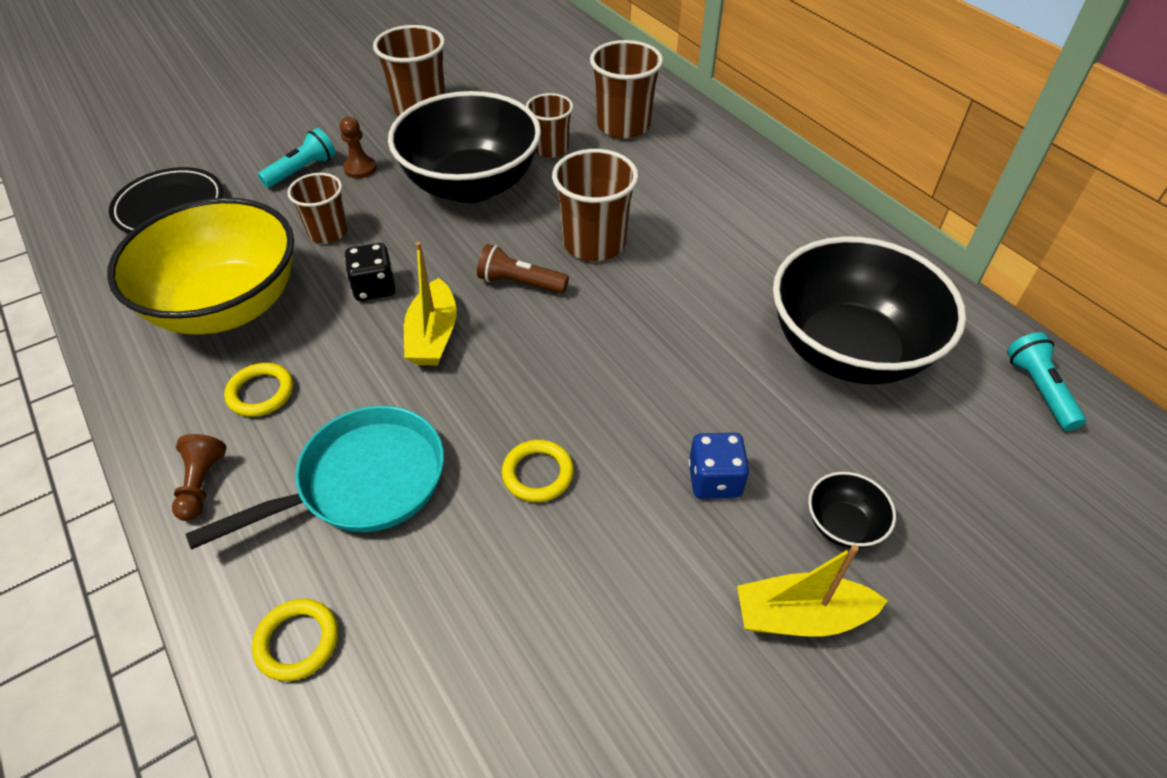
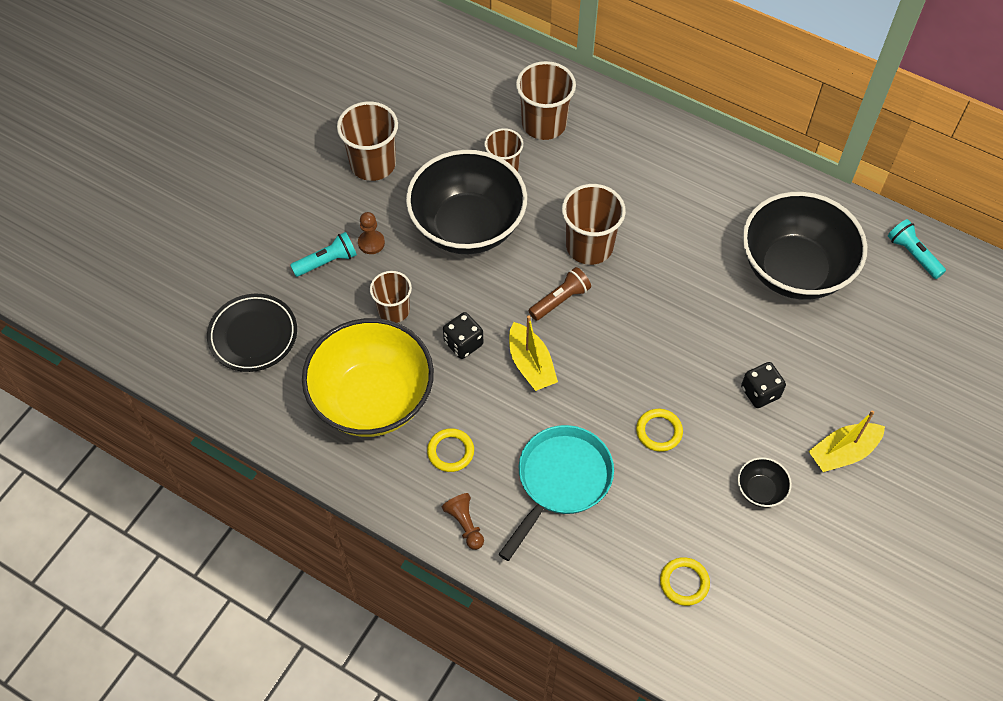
camera: 25 degrees left, 10 degrees up
yellow ring [252,599,338,681] -> yellow ring moved to [660,557,710,606]
turquoise flashlight [258,128,336,188] -> turquoise flashlight turned 45 degrees clockwise [290,232,357,277]
brown flashlight [477,244,569,294] -> brown flashlight turned 150 degrees clockwise [529,267,591,321]
blue dice [688,433,749,499] -> black dice [741,362,786,408]
black bowl [808,472,896,549] -> black bowl moved to [738,457,792,507]

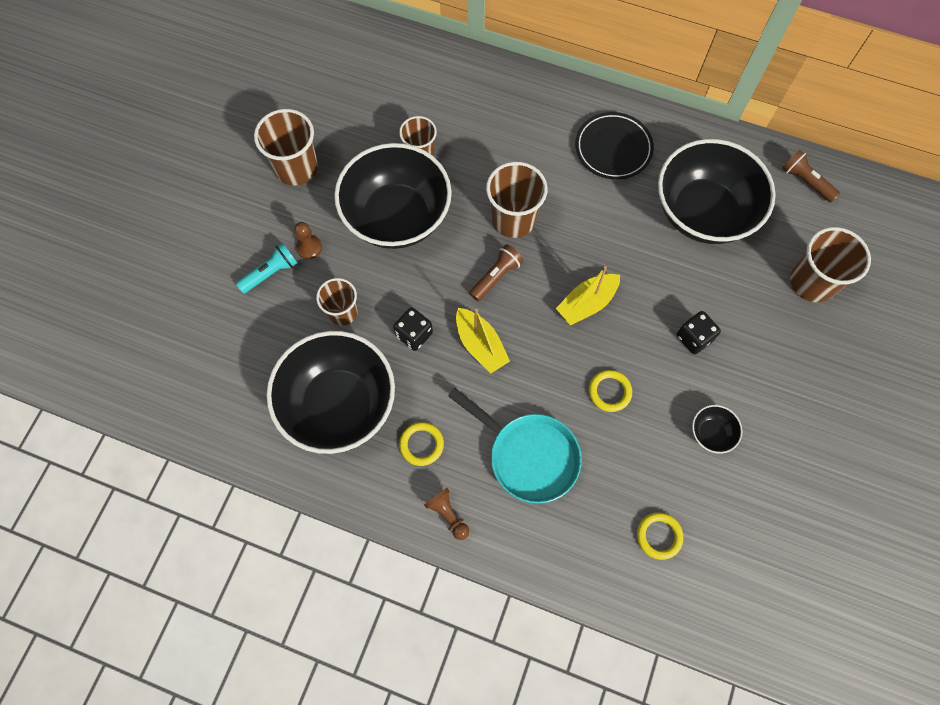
camera: 10 degrees left, 10 degrees up
black plate [207,294,297,372] -> black plate moved to [575,112,654,180]
yellow bowl [302,318,434,437] -> black bowl [266,331,395,454]
turquoise pan [498,425,614,561] -> turquoise pan turned 105 degrees clockwise [448,388,582,503]
brown cup [516,61,576,140] -> brown cup moved to [790,227,871,302]
yellow boat [808,411,885,472] -> yellow boat moved to [556,266,620,325]
turquoise flashlight [888,219,946,279] -> brown flashlight [782,150,840,202]

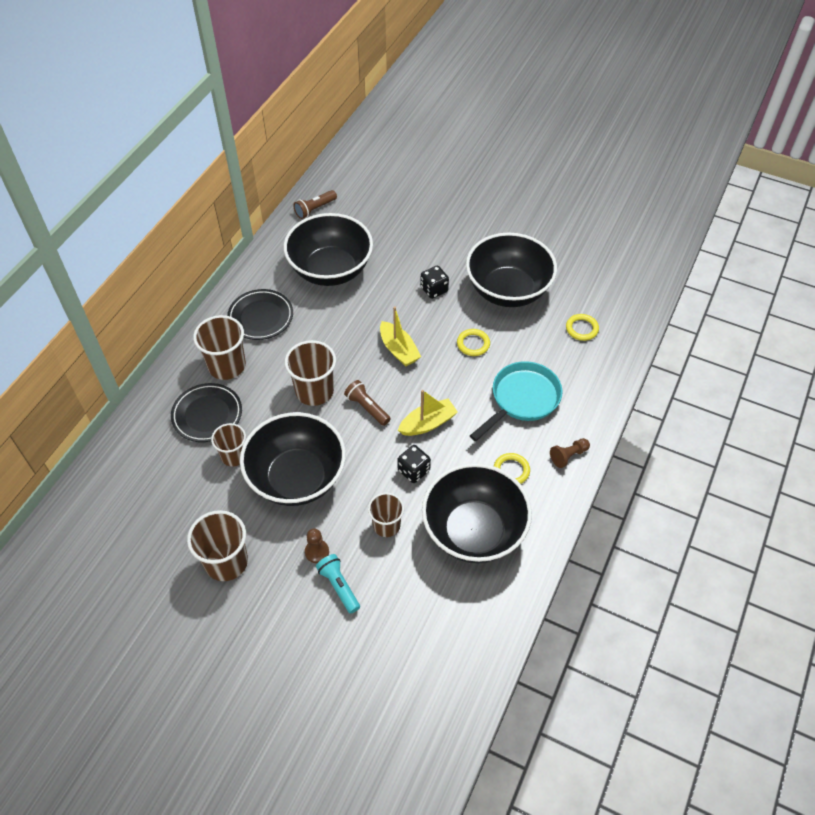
camera: 85 degrees left, 15 degrees down
black bowl [692,405,743,454] -> black bowl [466,232,557,307], size x2.50
brown cup [790,227,871,302] -> brown cup moved to [193,315,246,380]
none -> black plate [171,383,242,442]

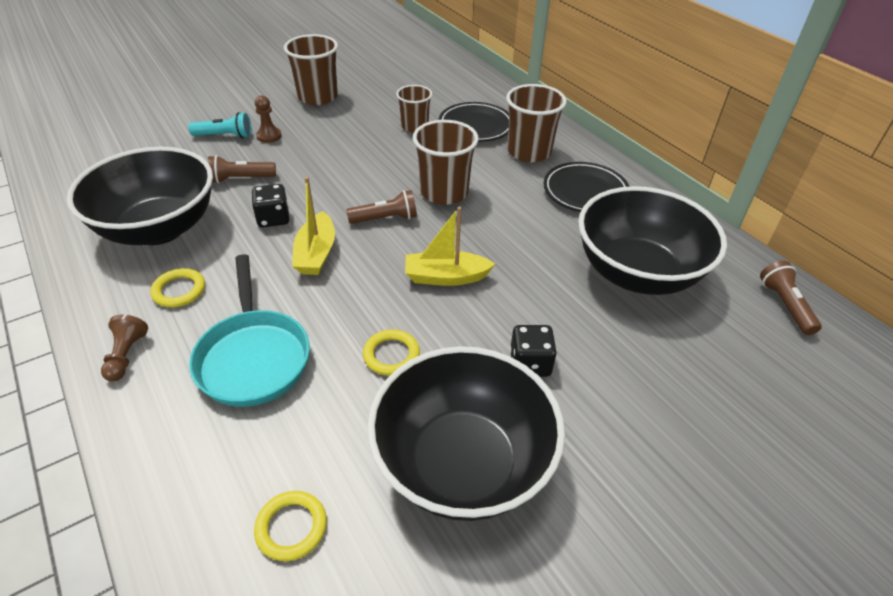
camera: 120 degrees right, 10 degrees down
black bowl [240,412,346,506] -> none
brown cup [368,493,404,537] -> brown flashlight [208,155,276,183]

